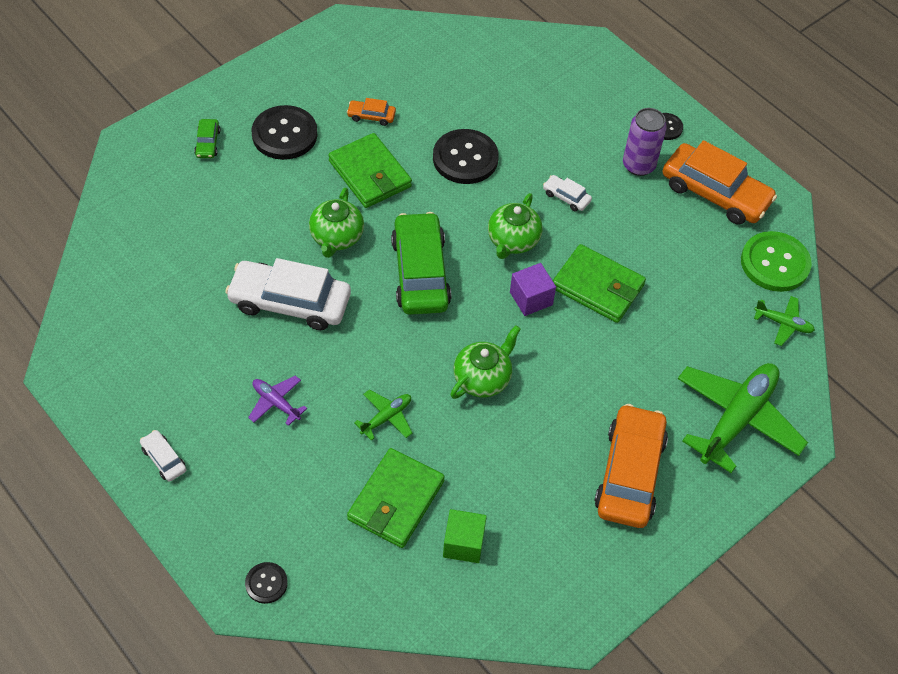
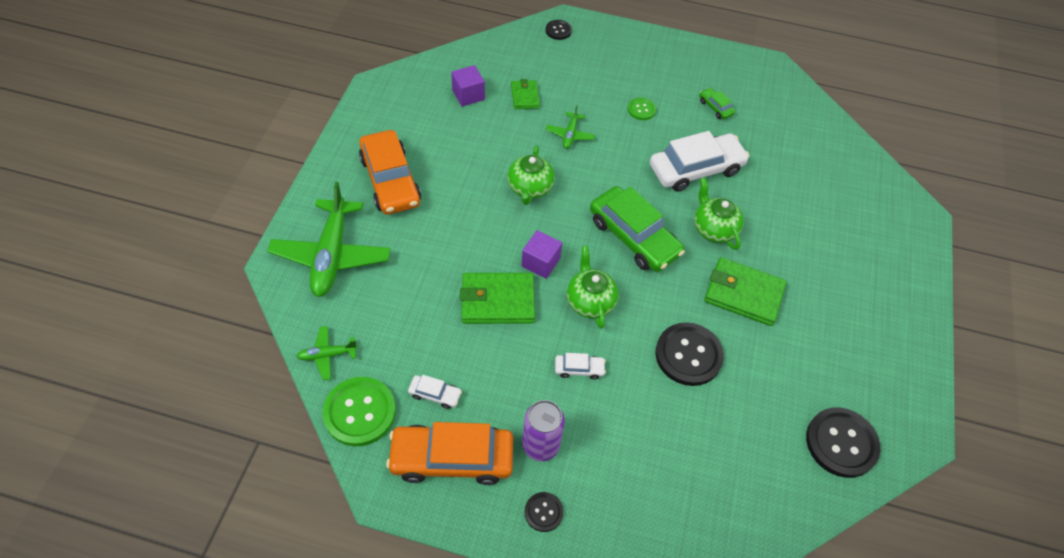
camera: 145 degrees right, 0 degrees up
white car [140,430,186,482] -> white car moved to [408,375,462,409]
green car [194,119,220,158] -> green car moved to [699,88,735,119]
purple plane [248,376,307,426] -> green button [628,97,656,120]
black button [252,105,318,160] -> black button moved to [806,407,880,478]
orange car [347,98,396,126] -> none
green wallet [347,448,445,548] -> green wallet [511,79,540,109], size x0.57
green cube [443,509,487,563] -> purple cube [451,65,485,107]

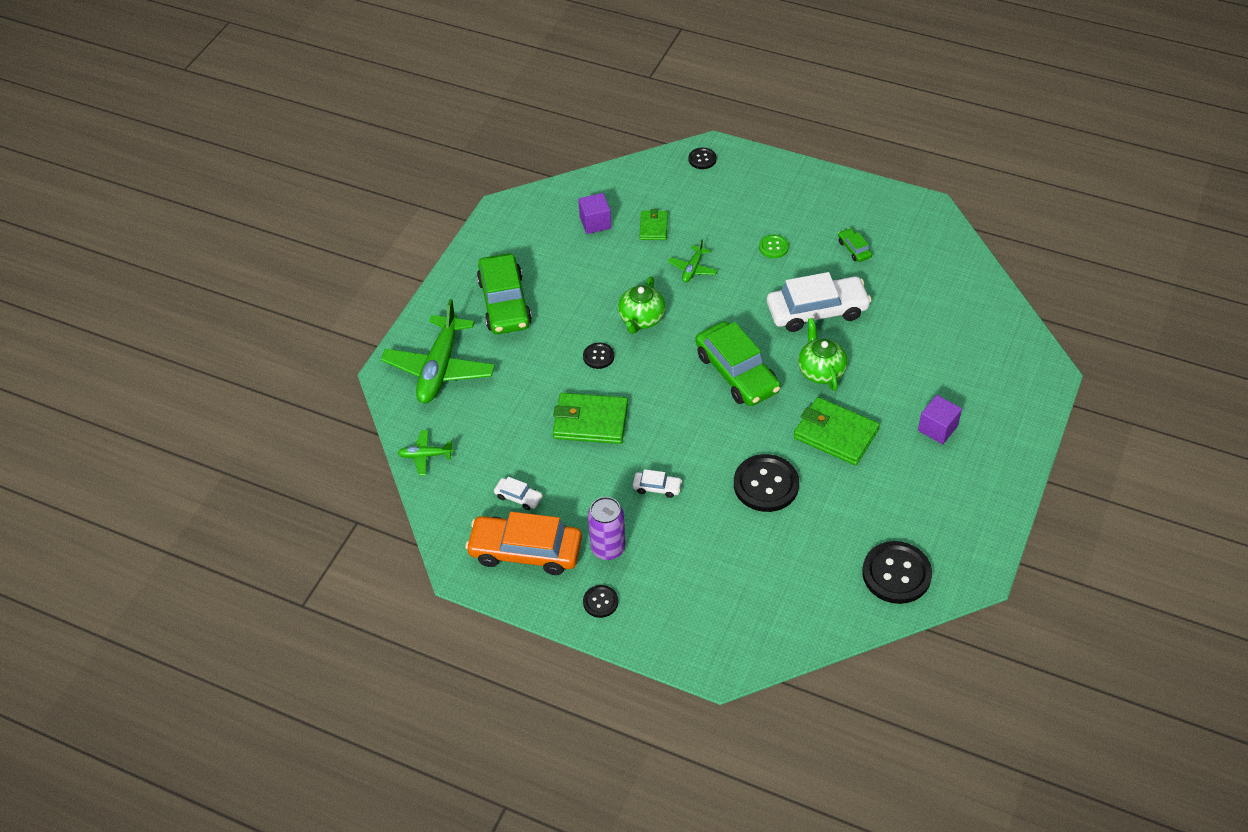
camera: 15 degrees right, 5 degrees down
green button [322,377,396,446] -> none
orange car [359,130,421,215] -> green car [477,253,532,334]
purple cube [522,230,562,279] -> purple cube moved to [918,395,962,444]
green teapot [567,246,619,329] -> none
none -> black button [583,343,614,369]

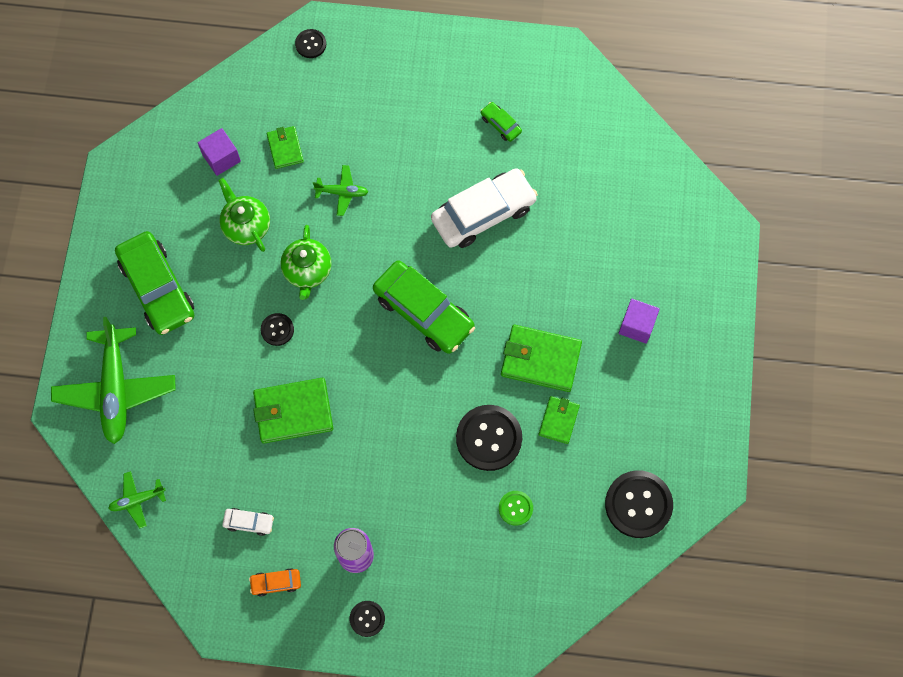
camera: 20 degrees left, 20 degrees up
orange car [465,512,582,575] -> orange car [249,568,301,597], size x0.44
white car [633,469,682,498] -> none
green plane [668,239,718,282] -> green plane turned 90 degrees counterclockwise [313,165,368,216]
green button [759,235,789,258] -> green button moved to [499,491,533,526]
green teapot [798,318,848,391] -> green teapot moved to [218,178,270,252]
none -> green wallet [539,396,580,444]

